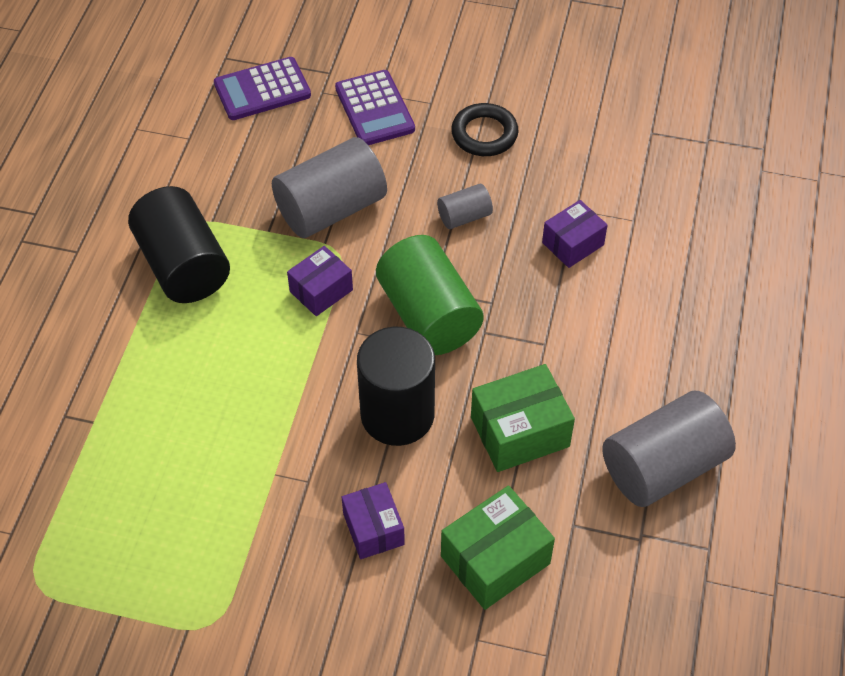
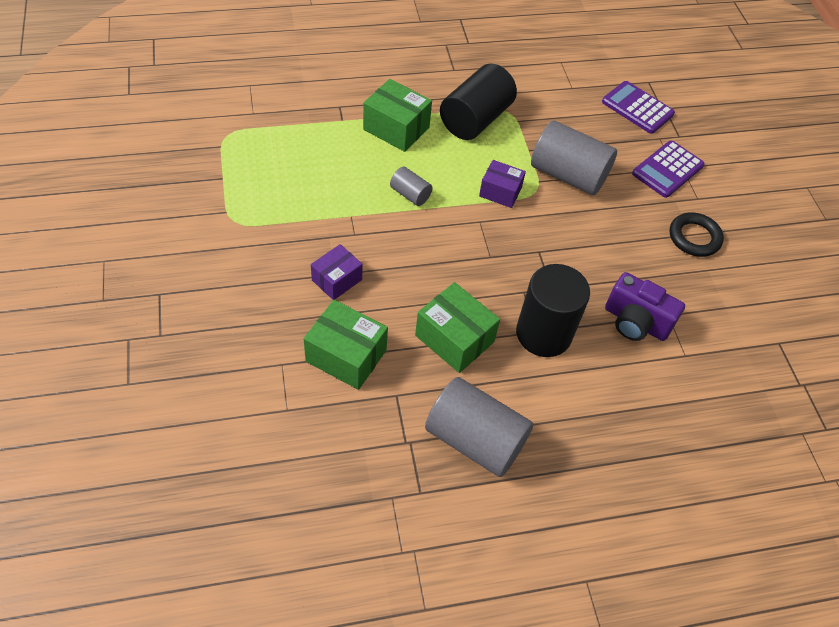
camera: 60 degrees right, 0 degrees up
black cylinder [357,327,435,446] -> black cylinder moved to [516,264,590,357]
green cylinder [376,235,484,355] -> none
grey cylinder [437,184,493,229] -> grey cylinder moved to [390,167,433,206]
purple box [542,200,608,268] -> purple camera [605,272,685,341]
none -> green box [363,79,432,152]

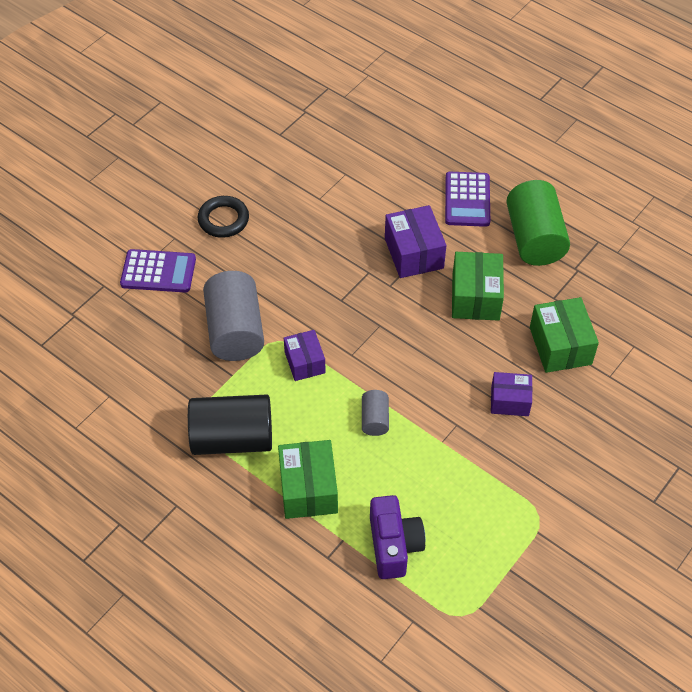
camera: 125 degrees left, 0 degrees up
grey cylinder [425,377,533,477] -> green cylinder [506,180,570,266]
black cylinder [516,264,590,357] -> purple box [385,205,446,278]
purple calculator [602,81,675,134] -> purple calculator moved to [445,172,490,227]
purple camera [605,272,685,341] -> purple camera moved to [370,495,426,579]

